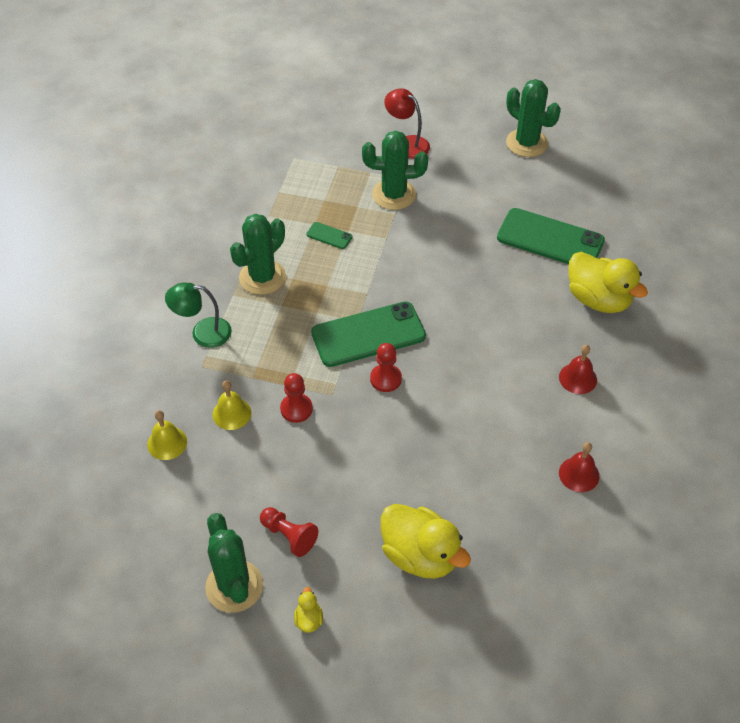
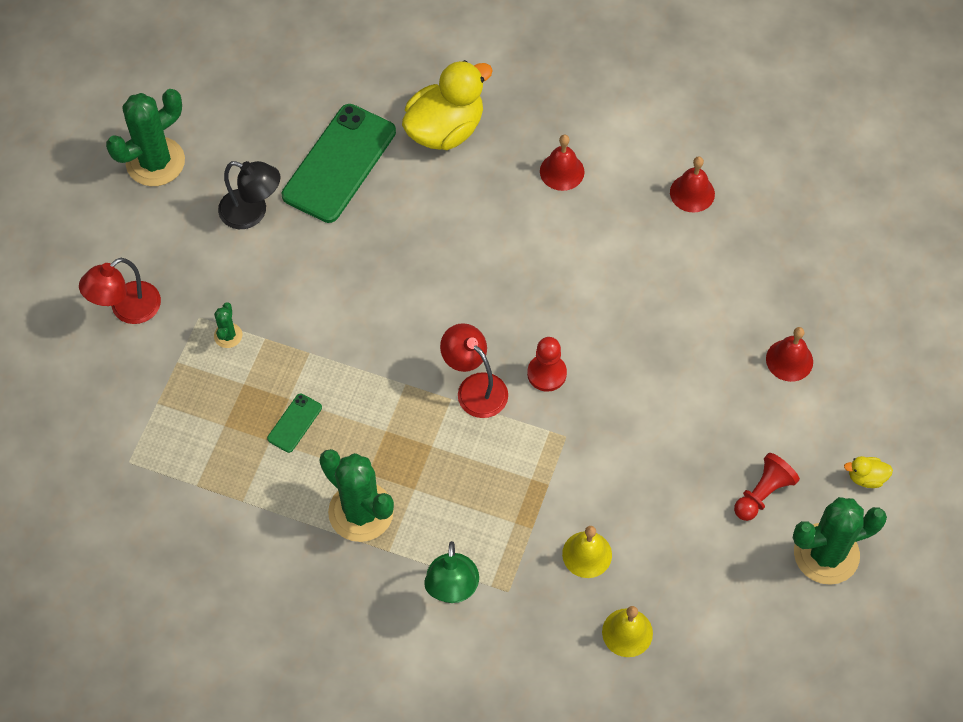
camera: 85 degrees left, 10 degrees up
red pawn [280,373,313,423] -> none
green phone [311,301,426,367] -> red lamp [440,323,508,418]
green cactus [362,131,428,210] -> green cactus [214,302,242,348], size x0.46
yellow duck [381,504,471,579] -> red bell [766,327,813,382]
none -> black lamp [218,161,281,229]

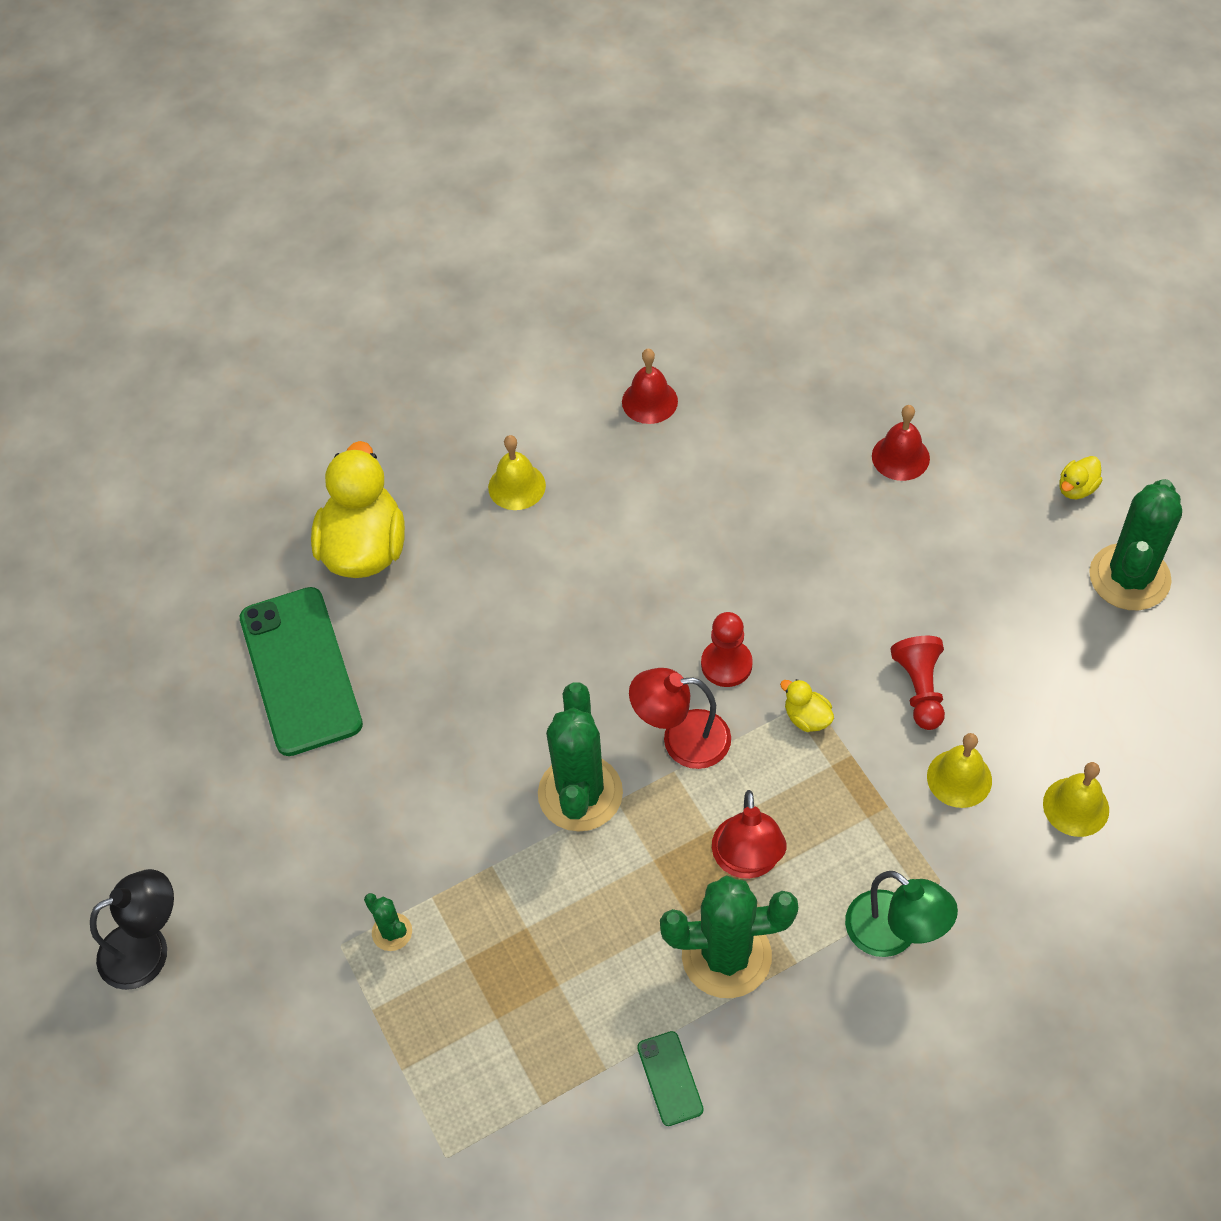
camera: 45 degrees left, 5 degrees down
red lamp [79,258,161,324] -> red lamp moved to [712,790,786,879]
green cactus [106,89,185,186] -> green cactus moved to [538,683,623,832]
black lamp [218,161,281,229] -> black lamp moved to [90,869,174,990]
green phone [267,393,322,453] -> green phone moved to [637,1031,704,1126]
red bell [540,135,584,191] -> yellow bell [488,435,546,510]
red pawn [734,453,800,521] -> red pawn moved to [890,636,945,730]
none -> yellow duck [780,679,834,732]

